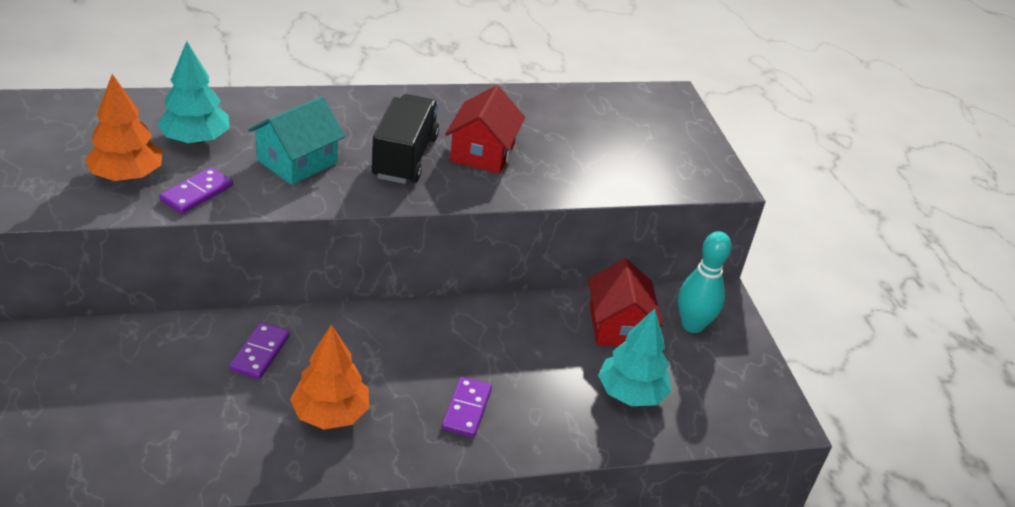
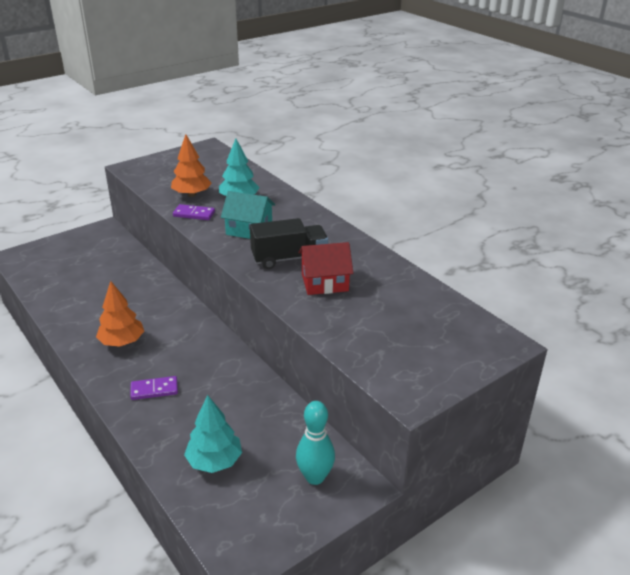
camera: 70 degrees right, 5 degrees down
purple domino [229,322,290,379] -> none
red house [588,258,663,346] -> none

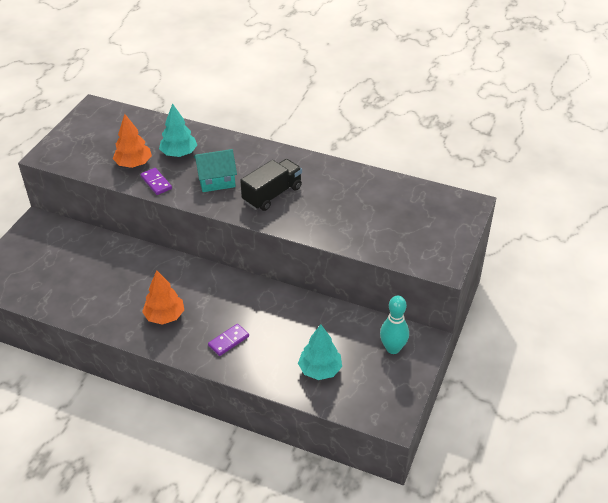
camera: 30 degrees left, 10 degrees up
purple domino [173,204,215,220] -> purple domino turned 75 degrees clockwise [140,168,172,195]
red house [298,242,353,295] -> none

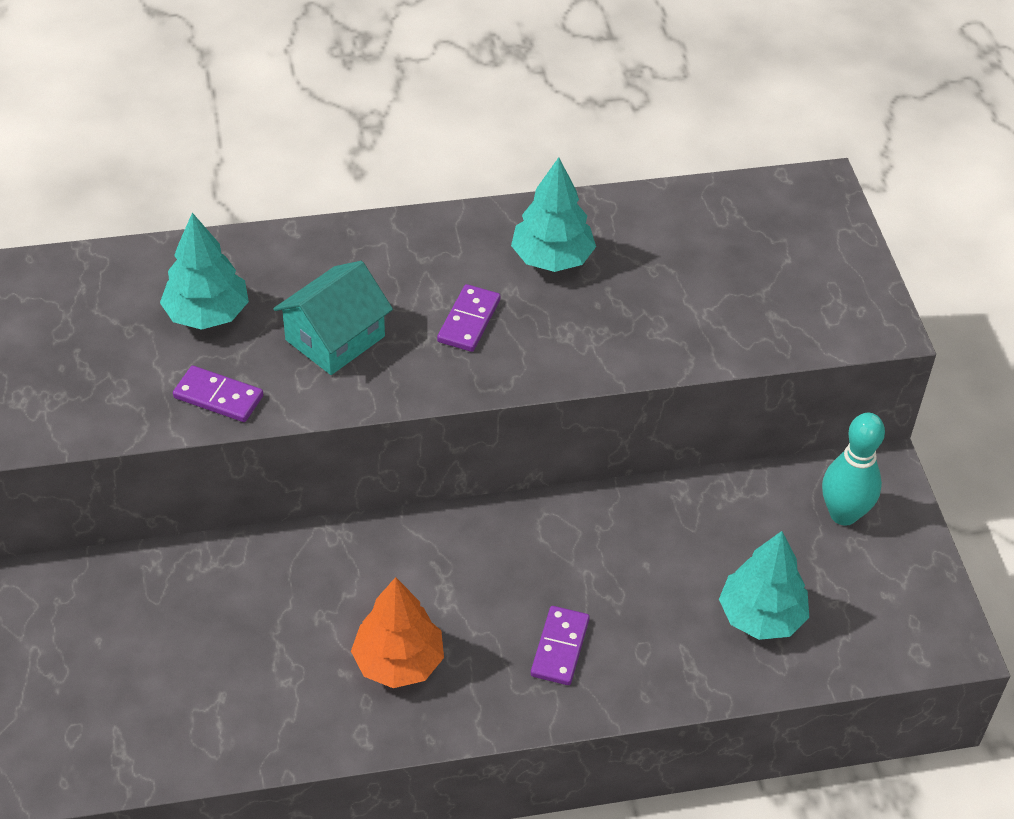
camera: 35 degrees left, 5 degrees up
orange tree [113,114,152,168] -> none
black truck [240,159,302,211] -> purple domino [437,284,500,352]
none -> turquoise tree [511,157,596,272]

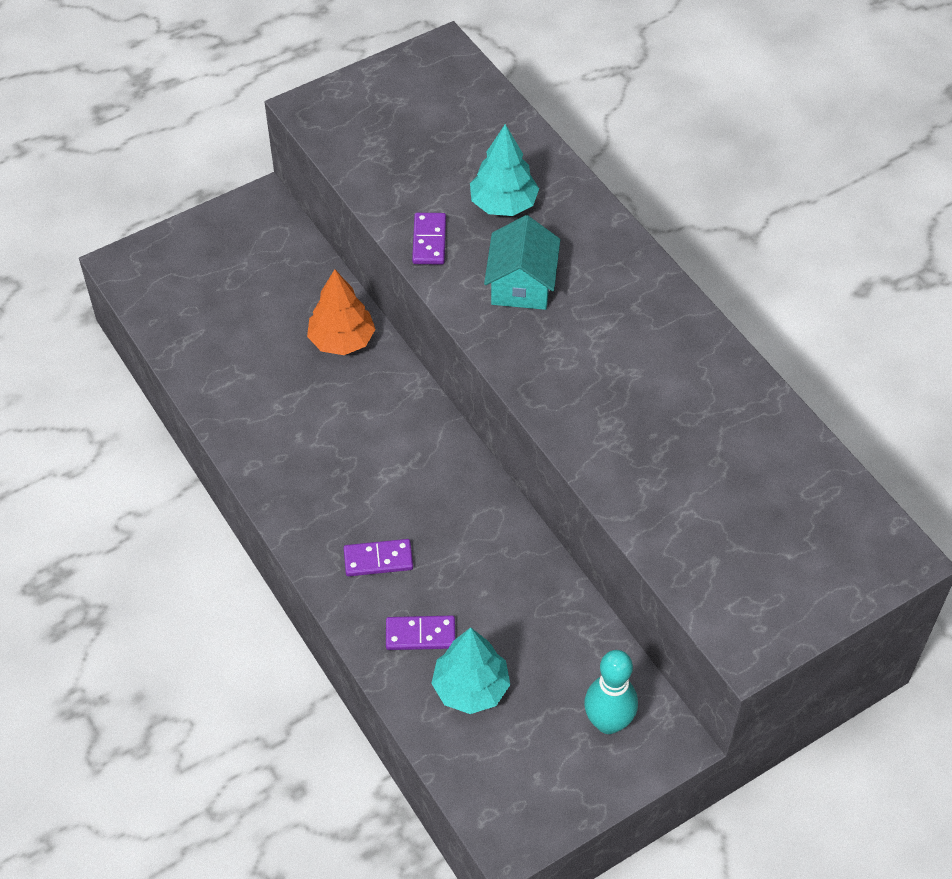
camera: 70 degrees right, 5 degrees up
turquoise house [273,261,393,375] -> turquoise house turned 75 degrees clockwise [484,215,560,310]
orange tree [351,577,444,688] -> orange tree moved to [307,269,375,355]
purple domino [437,284,500,352] -> purple domino moved to [386,616,455,650]
turquoise tree [511,157,596,272] -> none

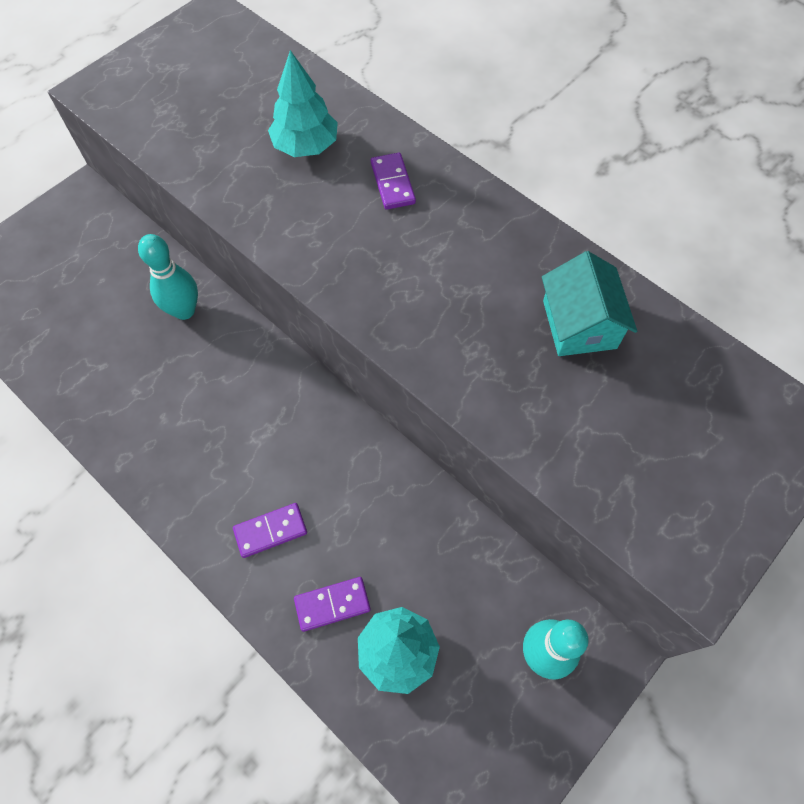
camera: 15 degrees left, 10 degrees up
orange tree [307,269,375,355] -> turquoise bowling pin [138,234,198,320]
purple domino [412,213,446,264] -> purple domino moved to [371,153,416,210]
turquoise house [484,215,560,310] -> turquoise house moved to [542,251,637,356]

